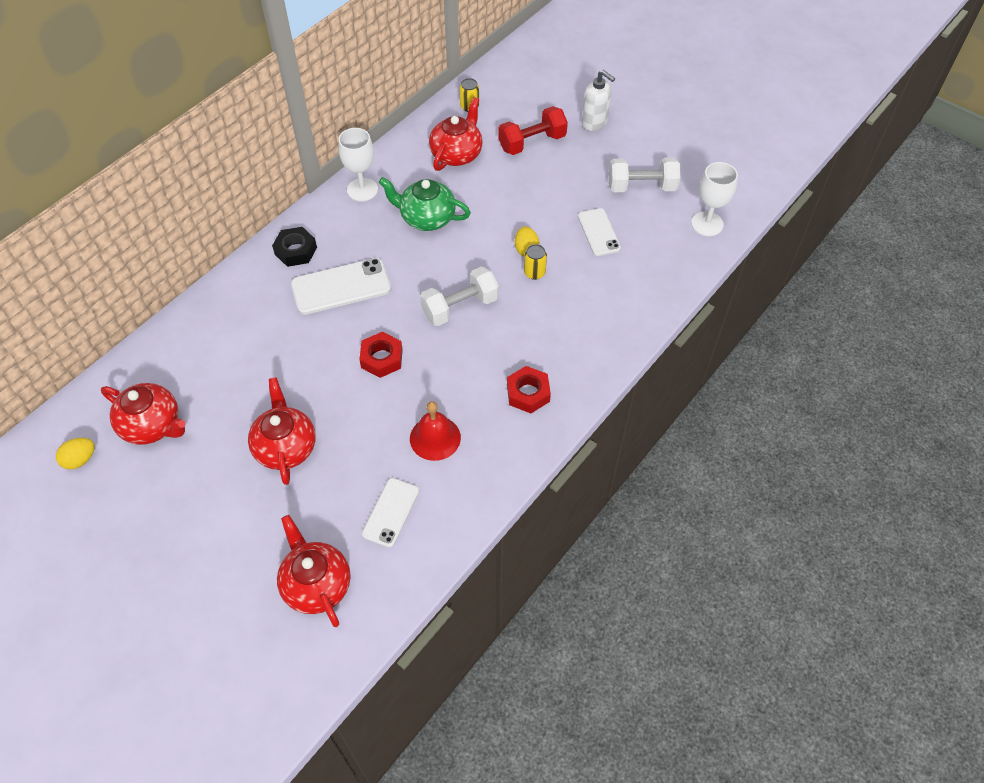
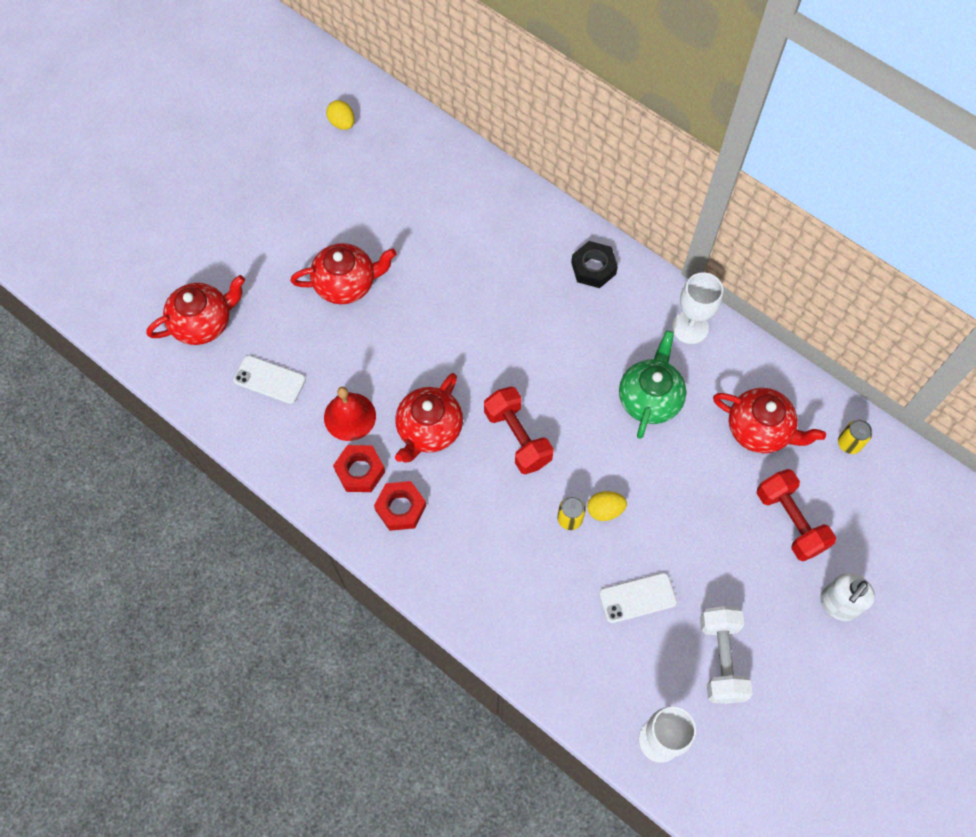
camera: 90 degrees right, 10 degrees up
red teapot [101,383,186,445] -> red teapot moved to [395,373,463,463]
white phone [291,258,391,315] -> none
red nut [359,332,403,378] -> red nut moved to [333,445,385,492]
white dumbbell [420,266,499,326] -> red dumbbell [484,387,554,474]

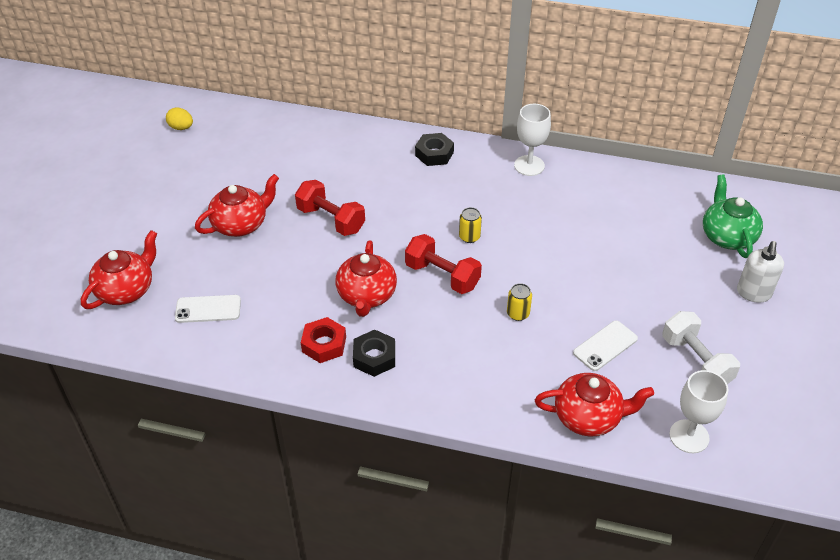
camera: 25 degrees left, 20 degrees down
red bell [324,387,376,441] -> none
red nut [374,481,426,531] -> black nut [353,330,395,377]
yellow egg [587,491,627,521] -> none
green teapot [619,330,686,439] -> green teapot moved to [703,175,763,258]
red teapot [713,388,826,453] -> red teapot moved to [535,373,654,437]
red dumbbell [757,469,836,561] -> red dumbbell moved to [295,180,365,236]
yellow can [838,420,872,454] -> yellow can moved to [459,207,482,243]

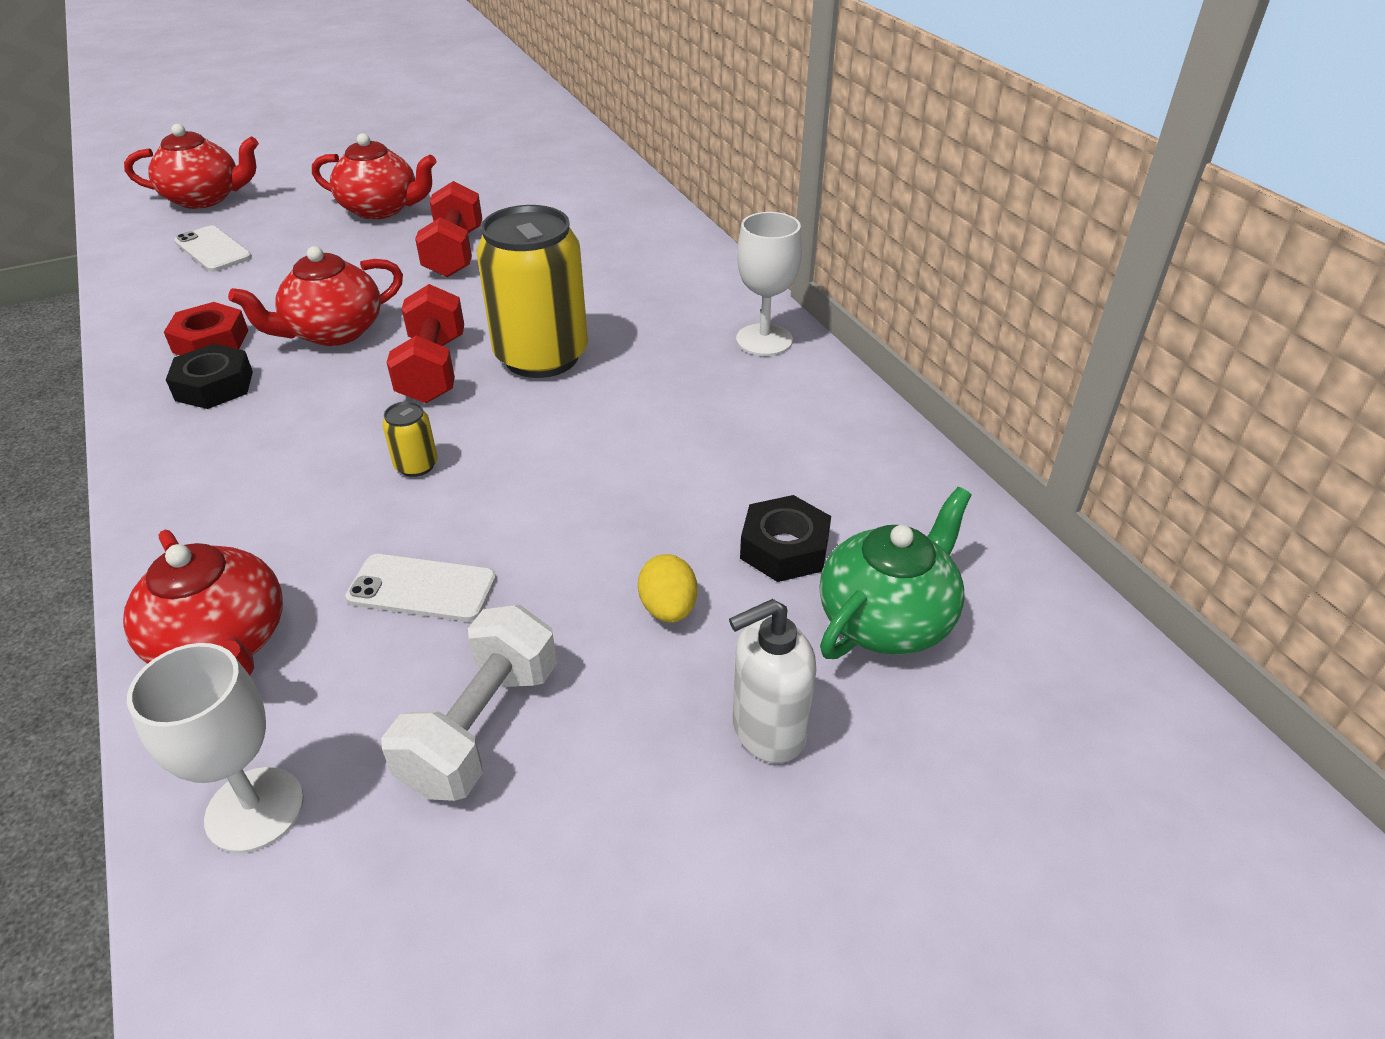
camera: 50 degrees right, 5 degrees down
yellow egg [166,107,193,130] -> yellow egg moved to [638,554,697,623]
black nut [415,133,454,166] -> black nut moved to [740,495,831,582]
yellow can [459,207,482,243] -> yellow can [476,205,588,378], size x2.47

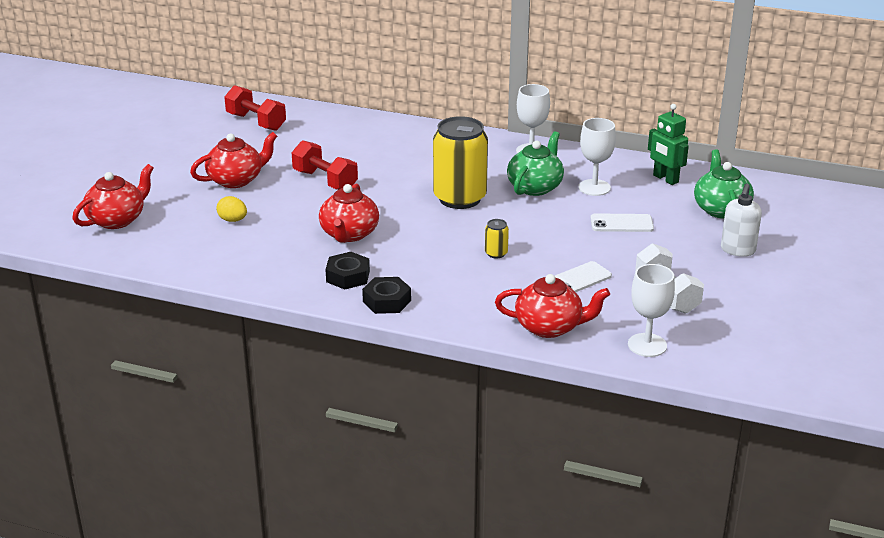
camera: 45 degrees left, 10 degrees down
red nut [164,302,248,355] -> none
white phone [174,226,252,272] -> white phone moved to [590,213,654,232]
red dumbbell [387,284,464,403] -> red dumbbell moved to [224,85,286,131]
yellow egg [638,554,697,623] -> yellow egg moved to [217,196,247,222]
black nut [740,495,831,582] -> black nut moved to [362,277,411,314]
none -> green teapot [507,131,564,196]
none -> white goblet [578,118,616,196]
none -> green robot [648,104,689,185]

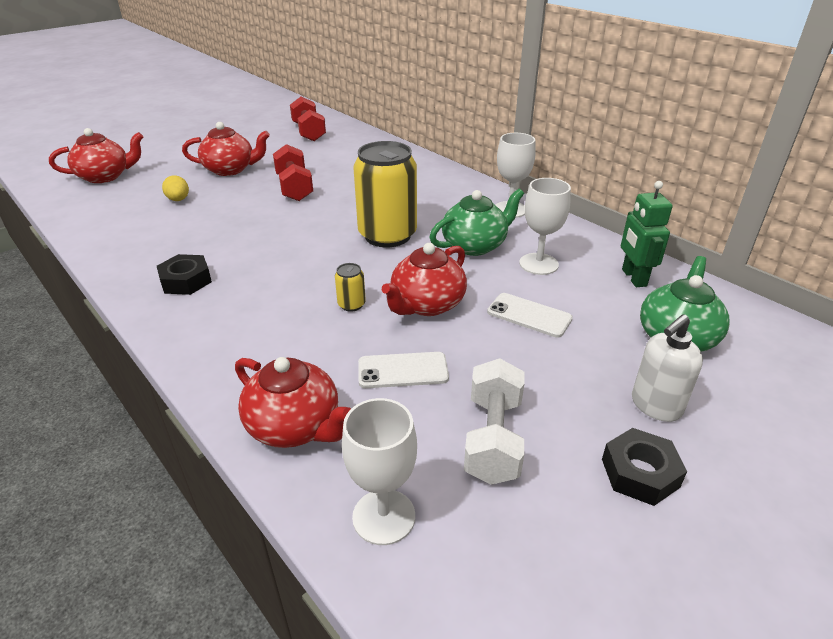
camera: 30 degrees right, 5 degrees up
red teapot [319,184,379,243] -> red teapot moved to [382,243,467,316]
black nut [362,277,411,314] -> black nut moved to [602,428,687,506]

